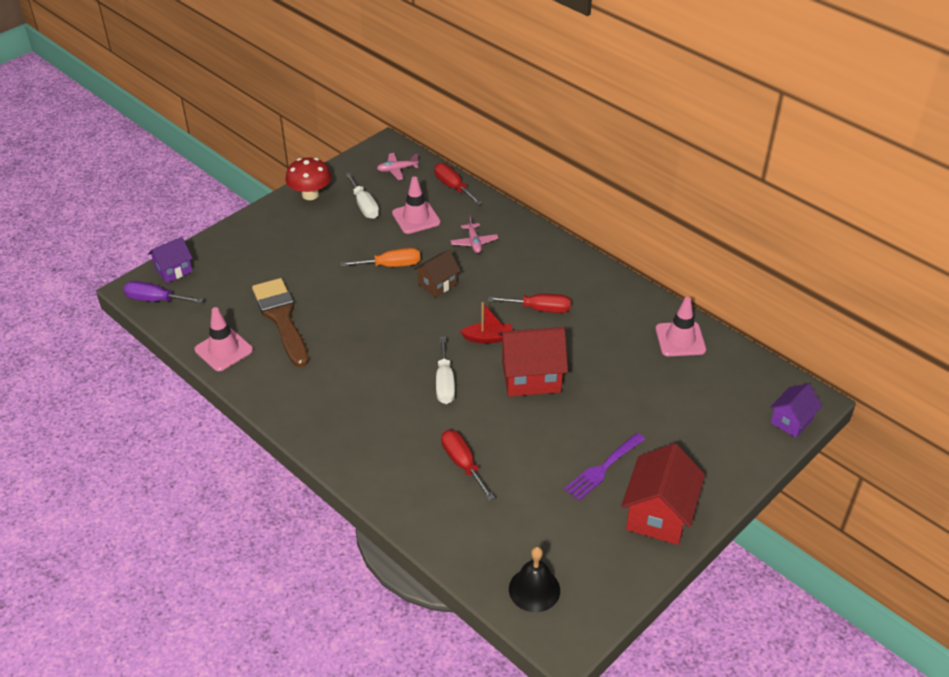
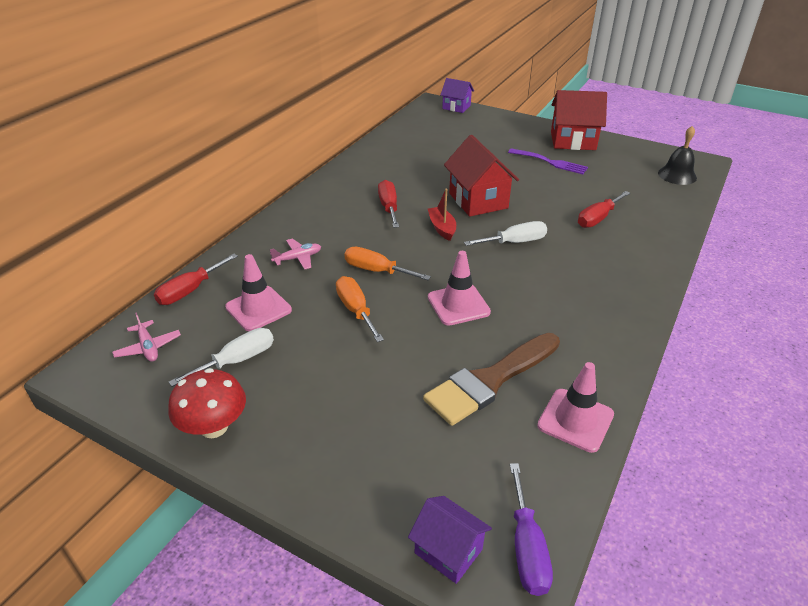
camera: 105 degrees left, 5 degrees down
brown house [414,250,461,297] -> orange screwdriver [345,247,431,280]
pink traffic cone [655,297,706,356] -> pink traffic cone moved to [428,251,491,326]

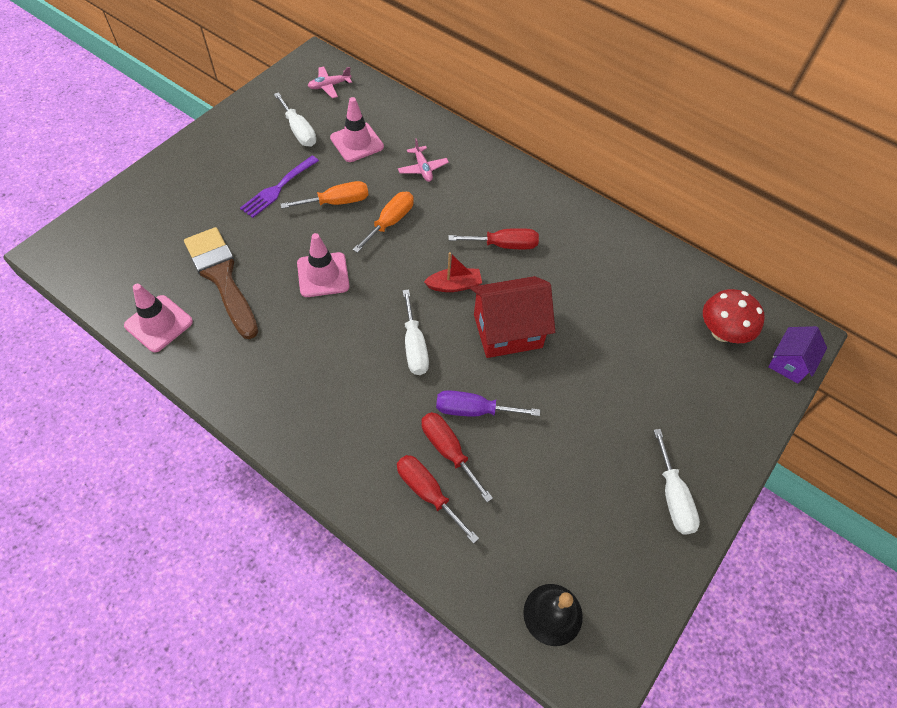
camera: 95 degrees right, 20 degrees up
red screwdriver [154,254,238,305] -> red screwdriver moved to [397,455,479,544]
red mushroom [168,368,246,438] -> red mushroom moved to [703,289,765,343]
purple house [408,496,492,584] -> none
purple fork [508,148,588,174] -> purple fork moved to [240,156,319,218]
purple screwdriver [510,463,553,596] -> purple screwdriver moved to [436,390,540,417]
red house [551,90,607,150] -> white screwdriver [654,429,700,534]

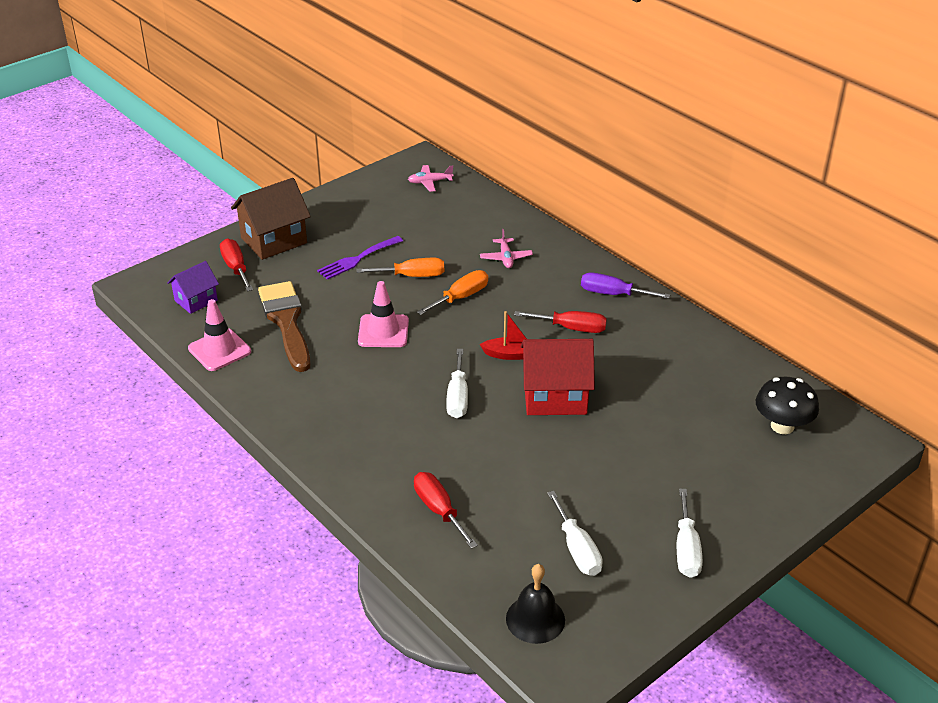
camera: 15 degrees right, 20 degrees down
white screwdriver [274,92,316,147] -> white screwdriver moved to [547,491,603,576]
pink traffic cone [330,97,384,162] -> none
red screwdriver [422,412,493,502] -> red screwdriver moved to [220,238,253,291]
purple screwdriver [436,390,540,417] -> purple screwdriver moved to [581,272,670,299]
red mushroom [703,289,765,343] -> black mushroom [756,377,819,434]
purple house [768,326,827,383] -> purple house moved to [167,261,219,314]
none -> brown house [231,178,311,260]

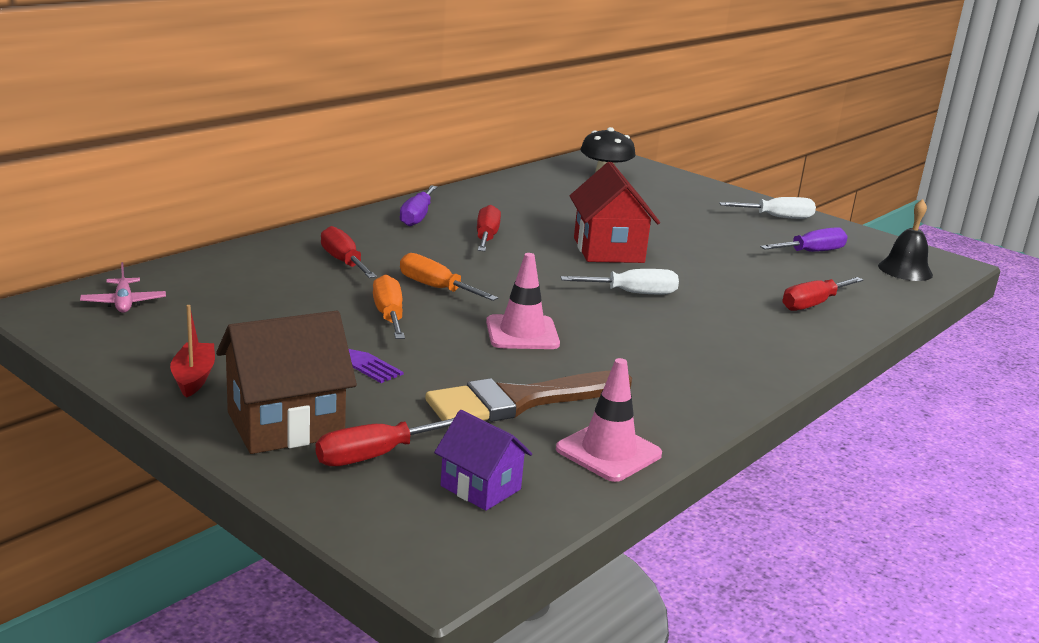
camera: 100 degrees left, 15 degrees down
brown house [231,178,311,260] -> brown house turned 75 degrees counterclockwise [216,311,357,454]
pink plane [480,229,533,268] -> red screwdriver [321,226,377,278]
red boat [480,311,527,360] -> red boat moved to [170,305,215,398]
white screwdriver [547,491,603,576] -> purple screwdriver [760,227,848,252]

